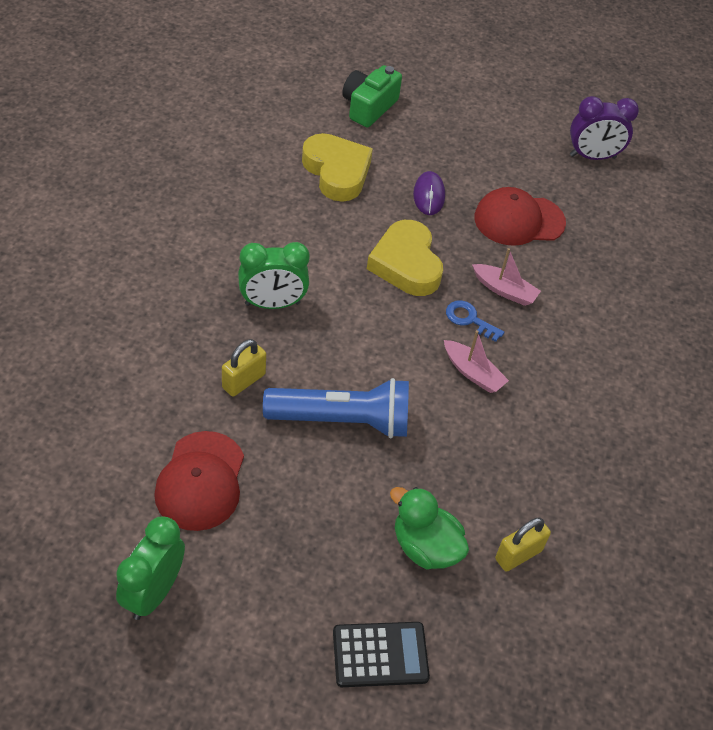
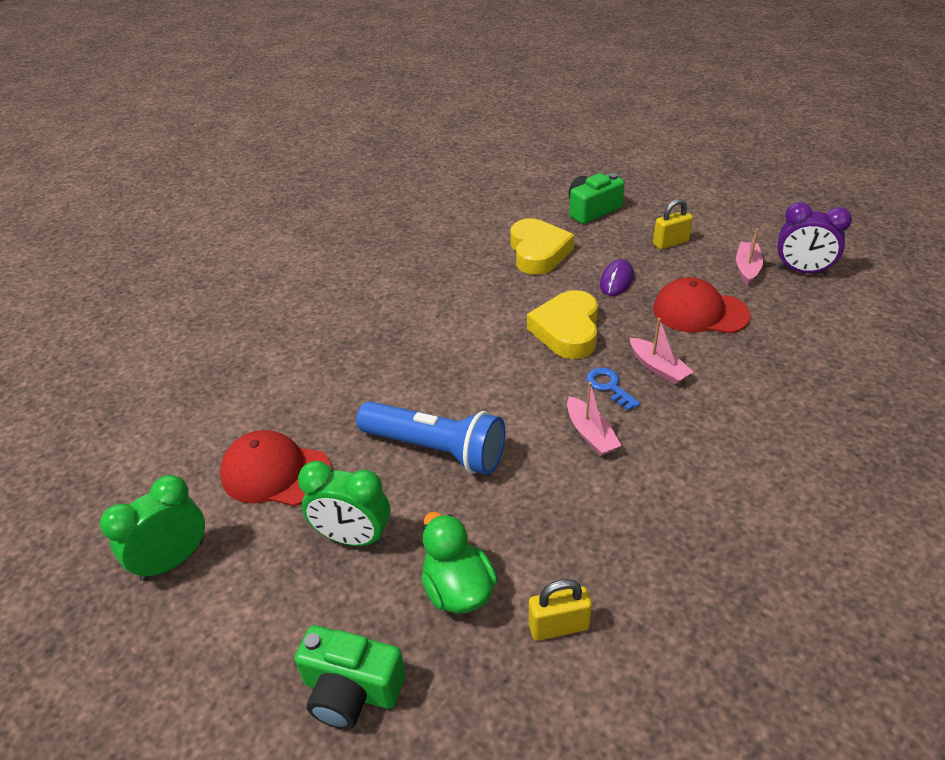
camera: 30 degrees right, 10 degrees down
red cap [154,431,244,531] -> red cap turned 75 degrees clockwise [220,430,332,506]
yellow padlock [222,339,266,397] -> yellow padlock moved to [653,199,693,249]
green clock [238,242,310,309] -> green clock moved to [298,461,391,546]
black calculator [333,622,430,687] -> green camera [295,625,406,729]
none -> pink boat [736,228,763,285]

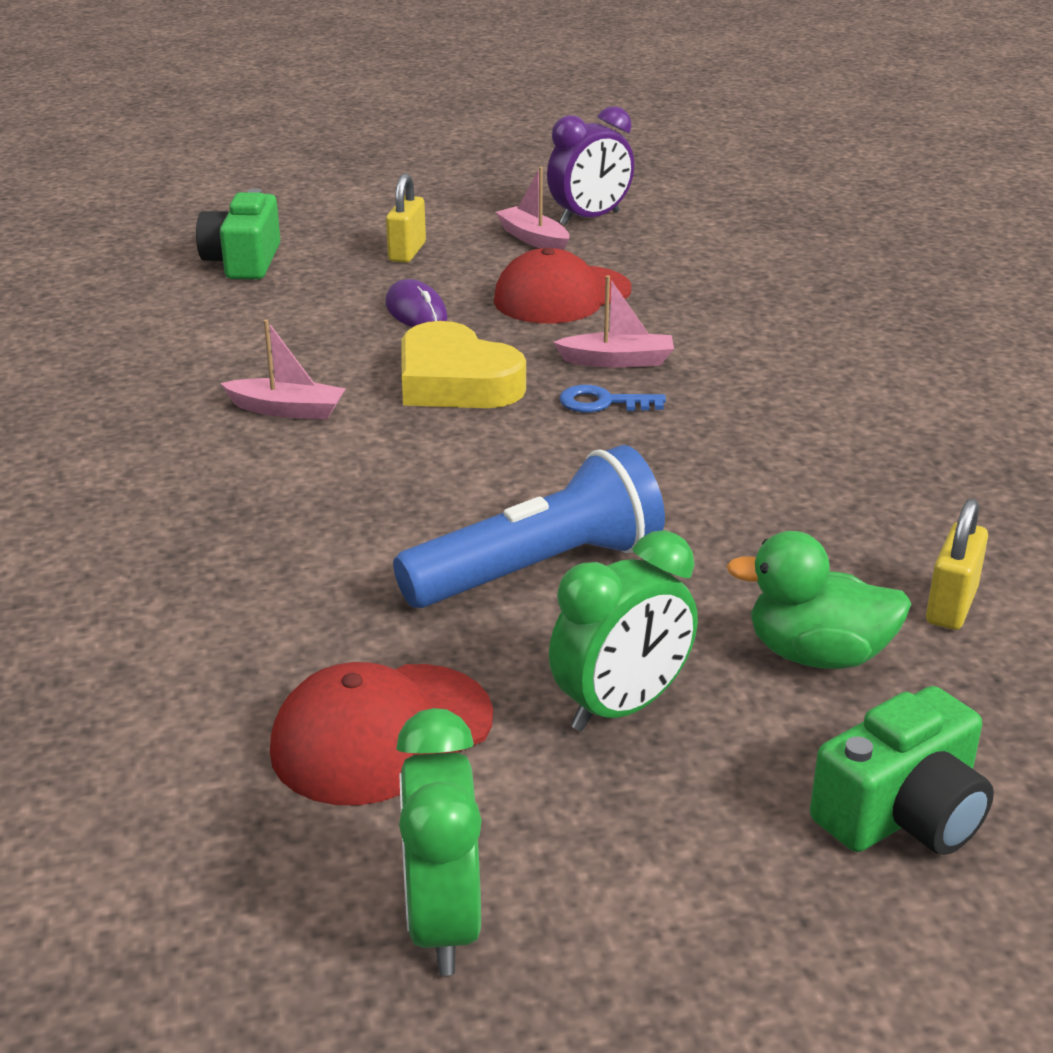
camera: 55 degrees left, 10 degrees down
yellow heart [510,219,574,275] -> none
pink boat [567,382,622,456] -> pink boat moved to [220,319,346,420]

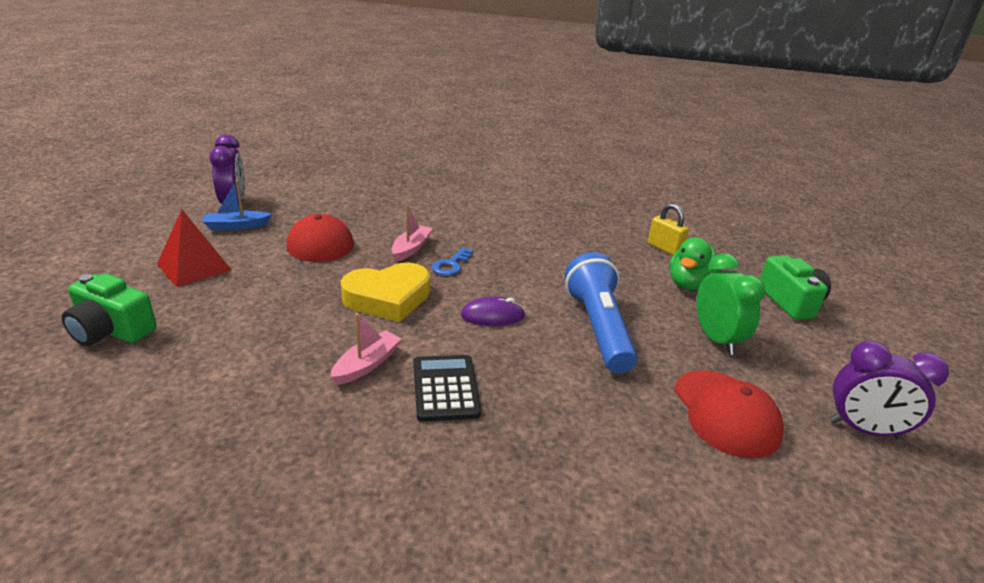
camera: 70 degrees left, 0 degrees up
purple mouse [385,279,448,327] -> purple mouse moved to [461,296,525,326]
yellow padlock [386,173,426,263] -> red pyramid [157,209,231,287]
green clock [396,708,482,976] -> purple clock [829,341,949,439]
pink boat [495,166,569,250] -> blue boat [203,180,272,230]
none -> black calculator [413,355,481,422]

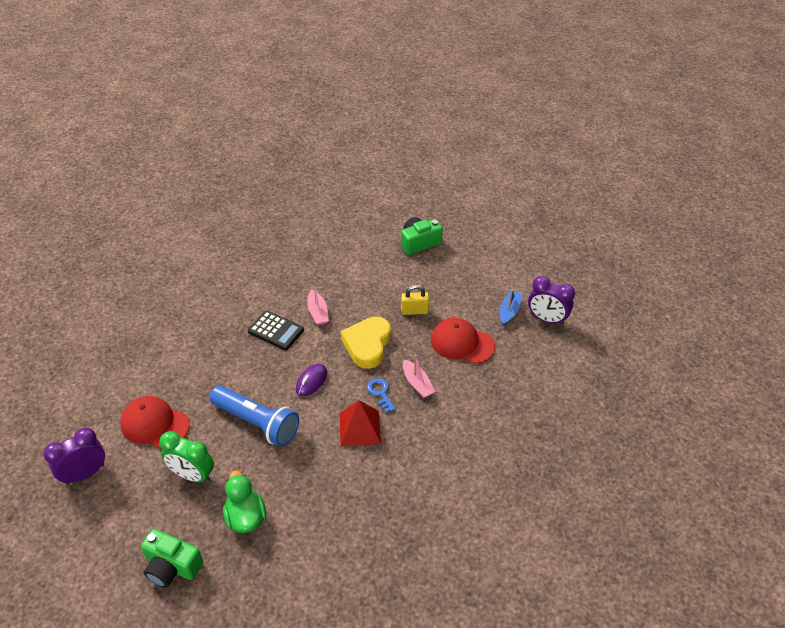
camera: 130 degrees right, 15 degrees up
red pyramid [157,209,231,287] -> red pyramid moved to [340,400,381,446]
yellow padlock [648,203,689,255] -> yellow padlock moved to [401,285,429,315]

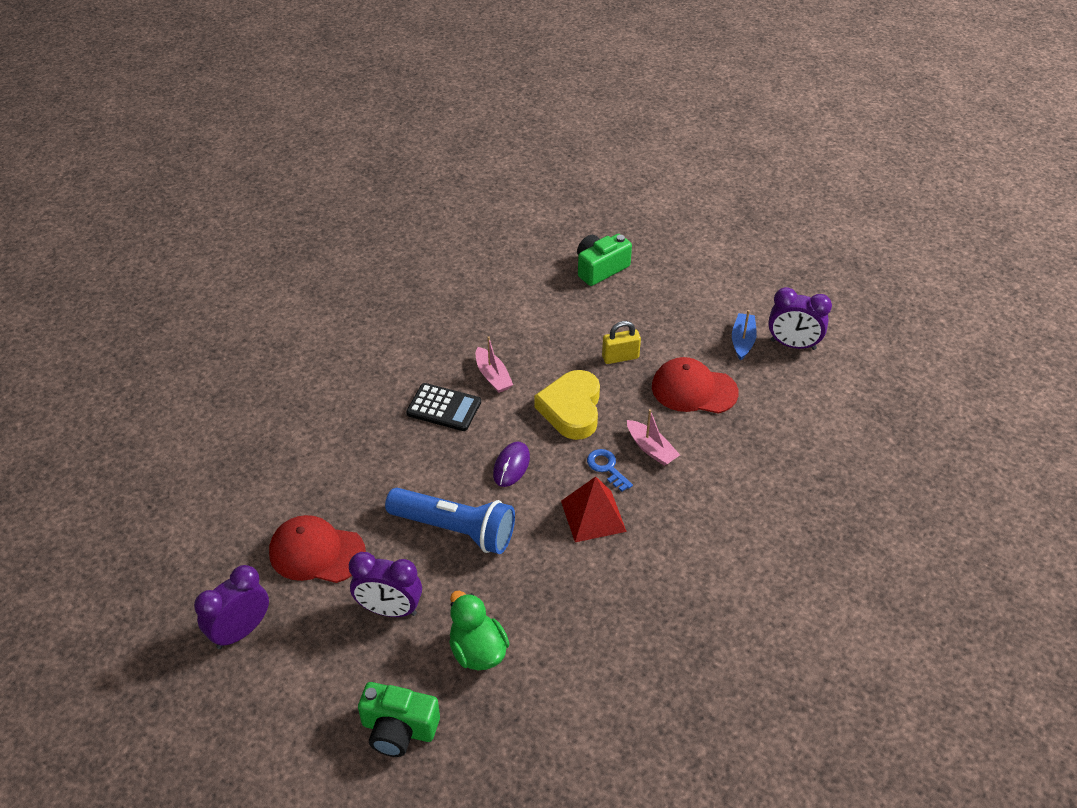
camera: 10 degrees left, 0 degrees up
green clock [159,431,214,483] -> purple clock [349,552,422,617]

